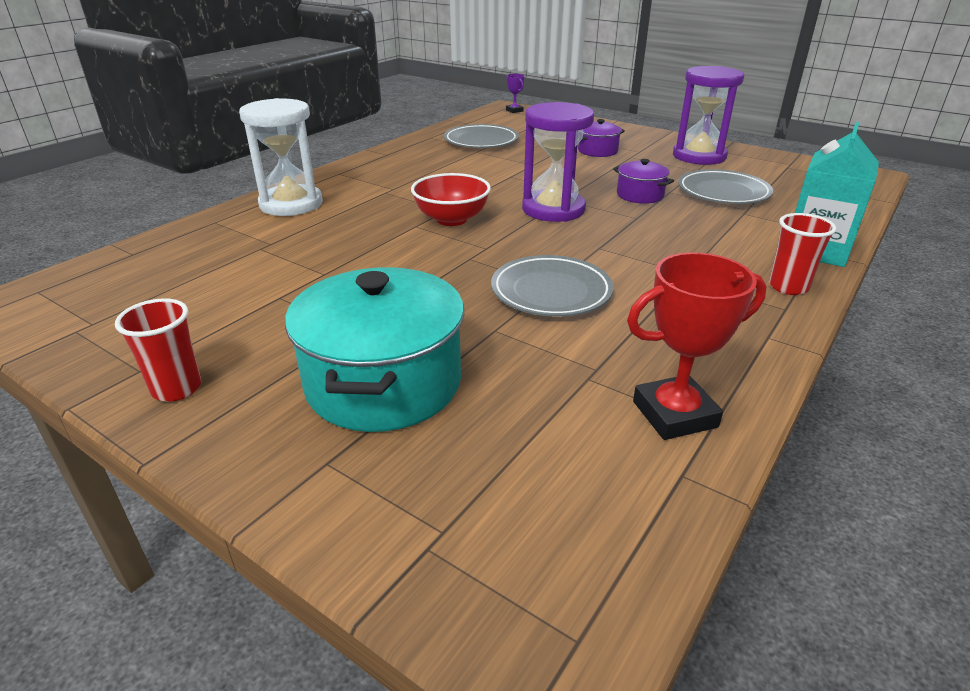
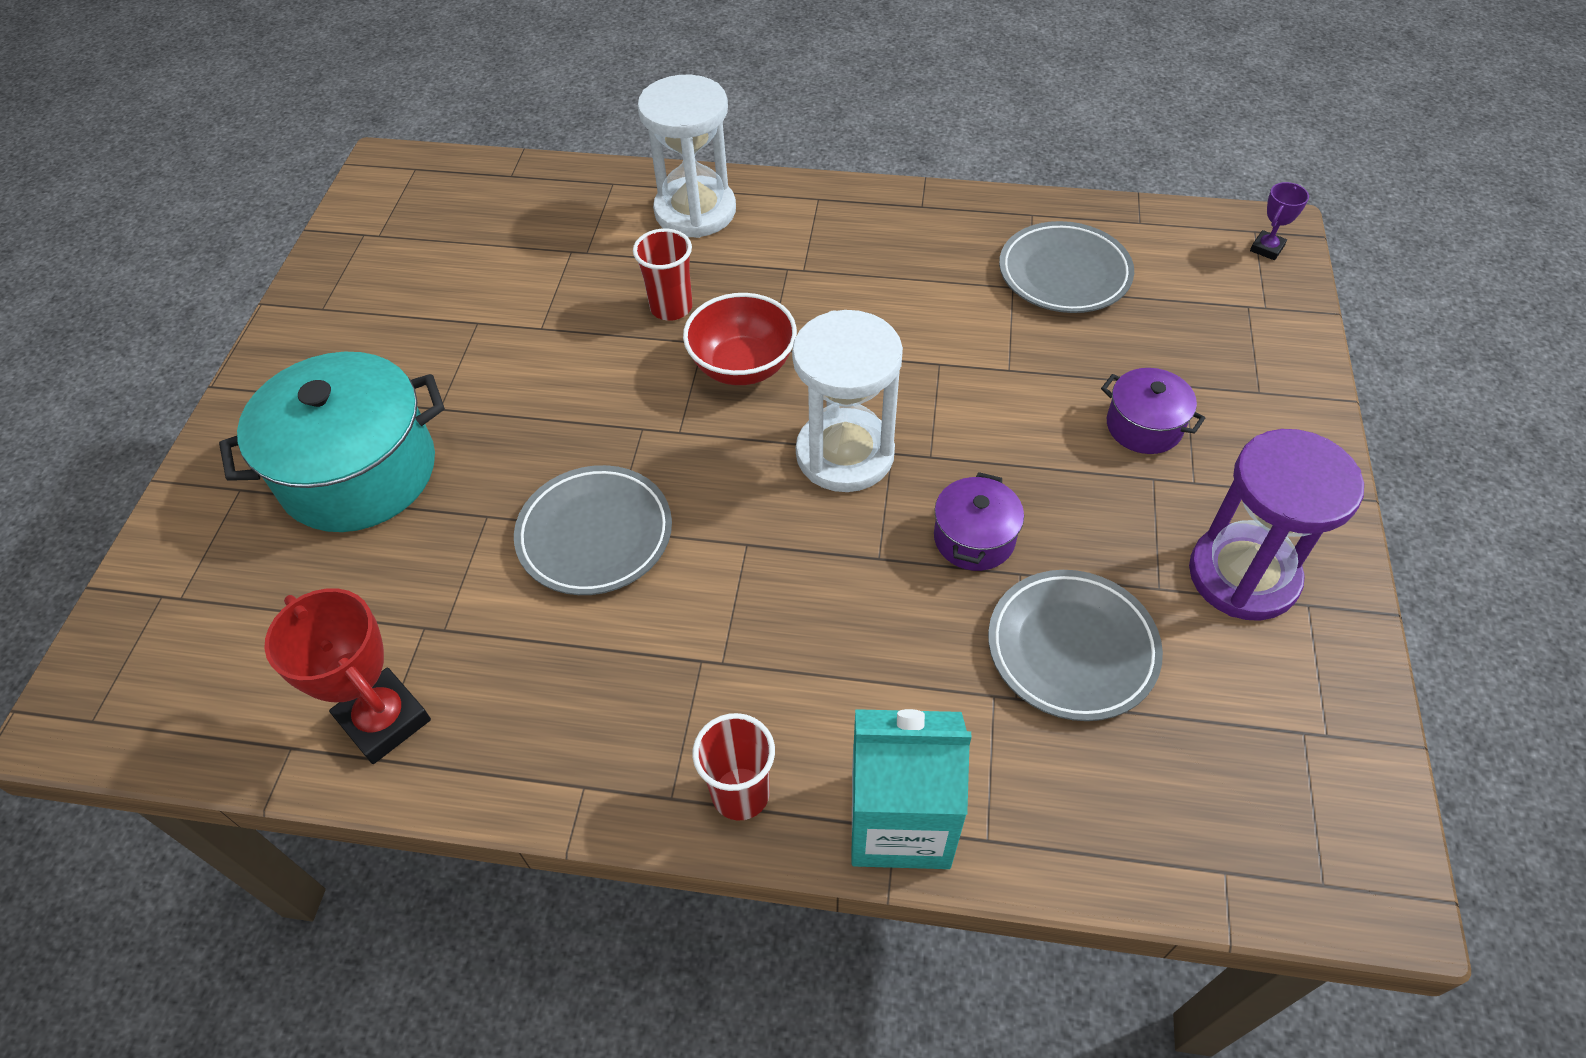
camera: 65 degrees right, 20 degrees up
red cup [115,298,201,402] -> red cup moved to [633,228,692,321]
purple hourglass [522,102,594,222] -> white hourglass [792,310,903,492]

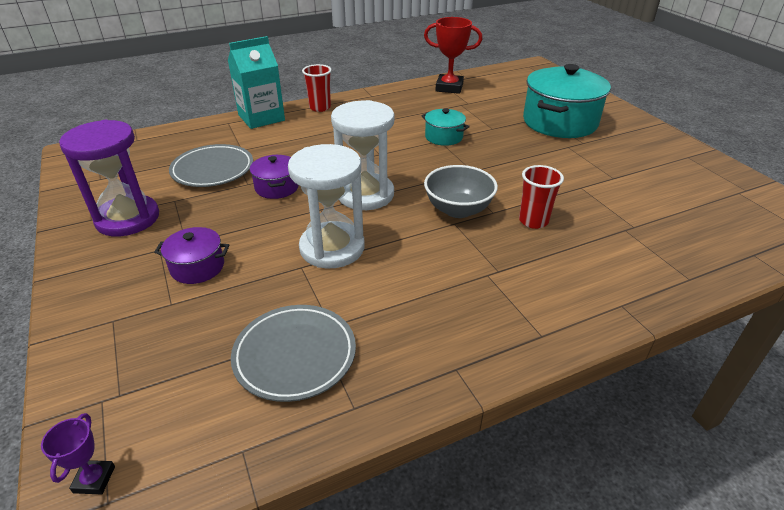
camera: 145 degrees right, 15 degrees down
grey plate [514,465,672,595] -> turquoise pot [421,108,470,146]
white hourglass [638,75,736,238] -> white hourglass moved to [288,144,365,268]
red bowl [683,293,797,385] -> grey bowl [424,165,498,218]

